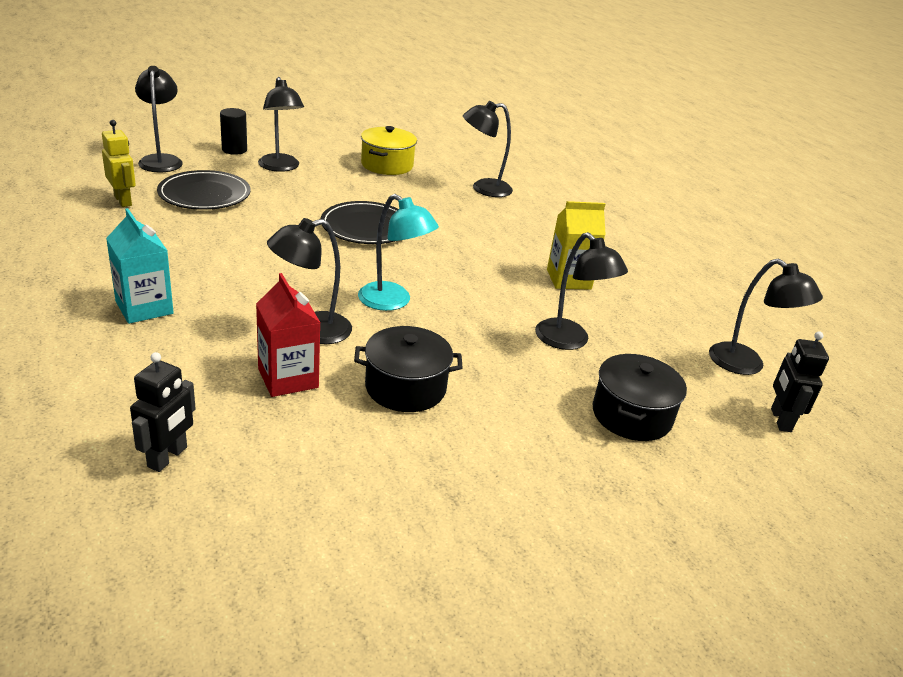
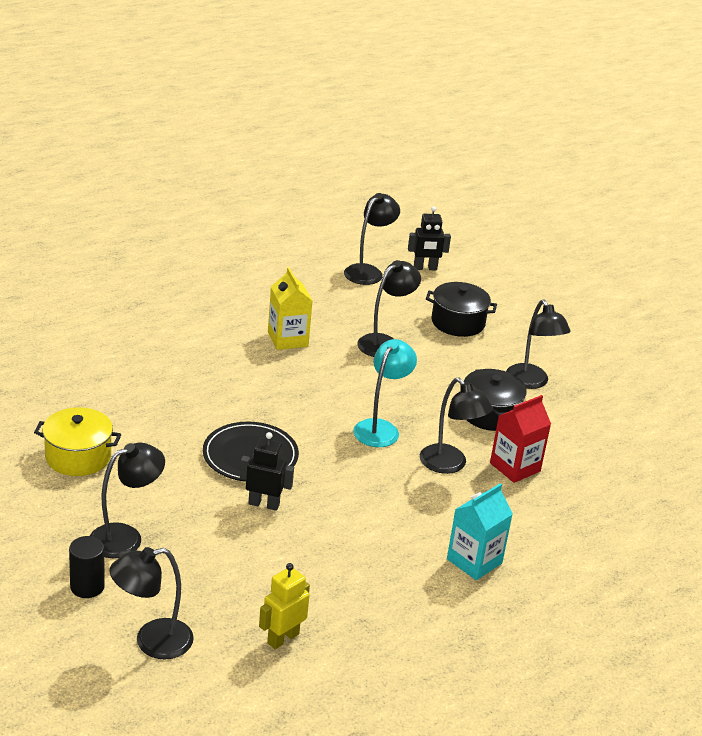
camera: 100 degrees left, 0 degrees up
black robot [130,352,196,472] -> black robot moved to [240,432,294,511]
black plate [157,170,251,210] -> none
black lamp [463,101,513,197] -> black lamp moved to [506,299,570,389]

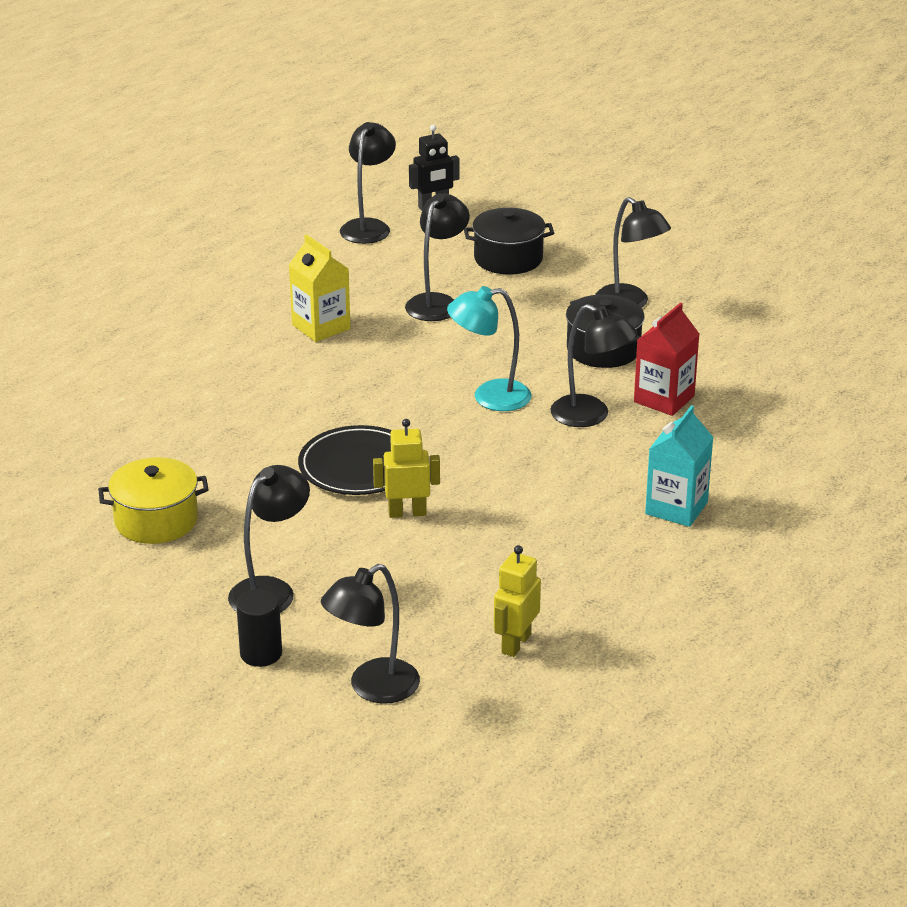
camera: 15 degrees left, 0 degrees up
black robot [240,432,294,511] -> yellow robot [373,419,440,518]
turquoise lamp [353,339,417,447] -> turquoise lamp turned 105 degrees counterclockwise [447,286,531,411]

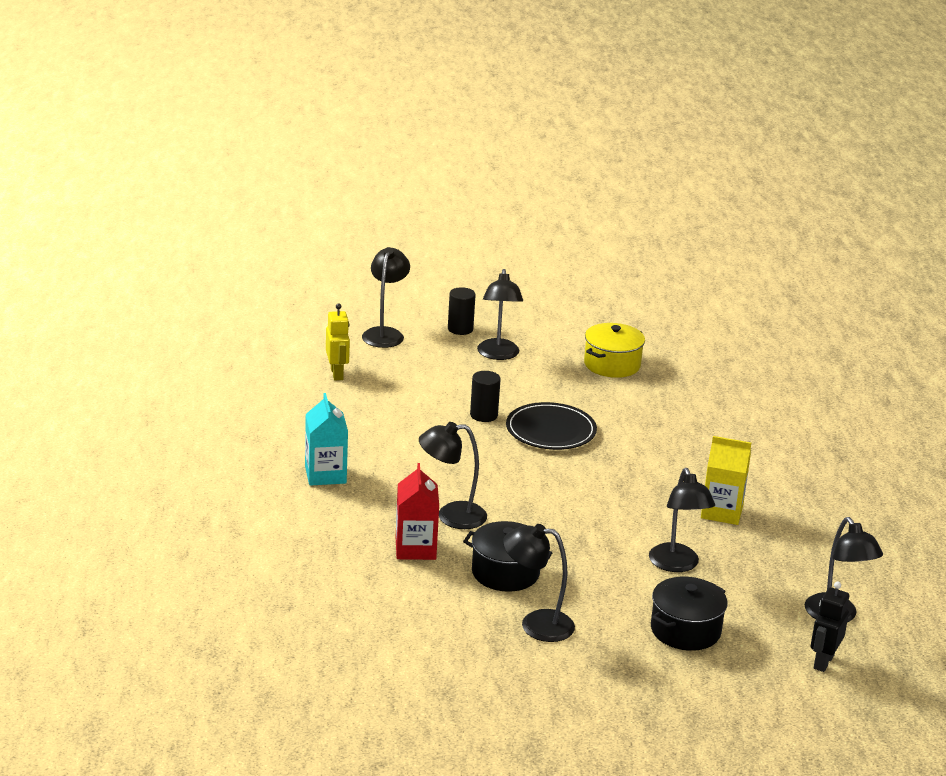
camera: 140 degrees right, 5 degrees down
yellow robot [373,419,440,518] -> black cylinder [470,371,501,422]
turquoise lamp [447,286,531,411] -> none

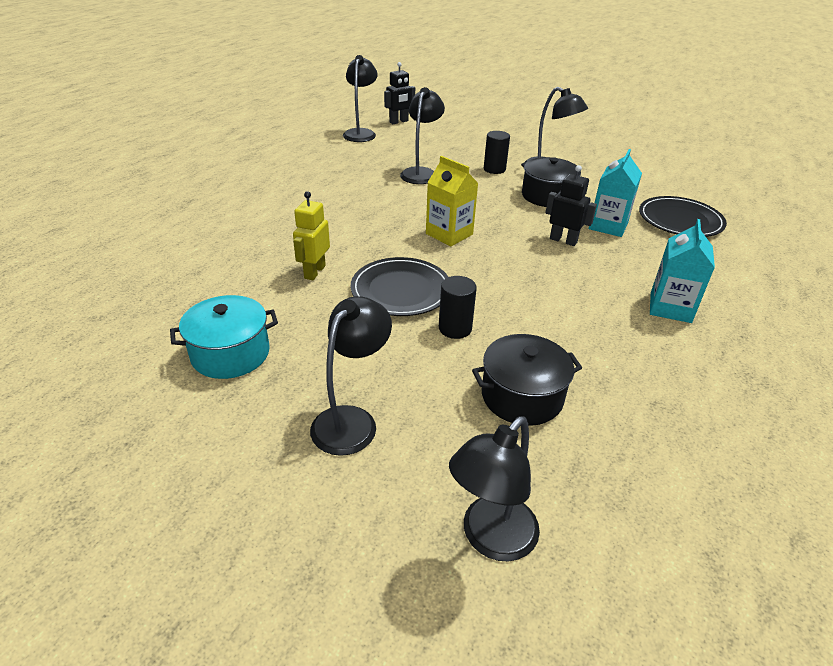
camera: 150 degrees left, 10 degrees up
yellow robot [326,303,350,380] -> yellow robot moved to [293,191,330,280]
red carton [396,463,439,560] -> turquoise carton [589,149,642,237]
black lamp [419,422,487,529] -> black robot [545,165,597,246]
black cylinder [448,287,476,335] -> black cylinder moved to [484,131,510,174]
yellow pot [584,323,645,378] -> turquoise pot [170,295,278,379]
black pot [651,577,727,651] -> black pot moved to [472,334,582,426]
yellow carton [701,436,751,525] -> yellow carton moved to [426,156,478,246]
none -> black plate [639,196,727,237]

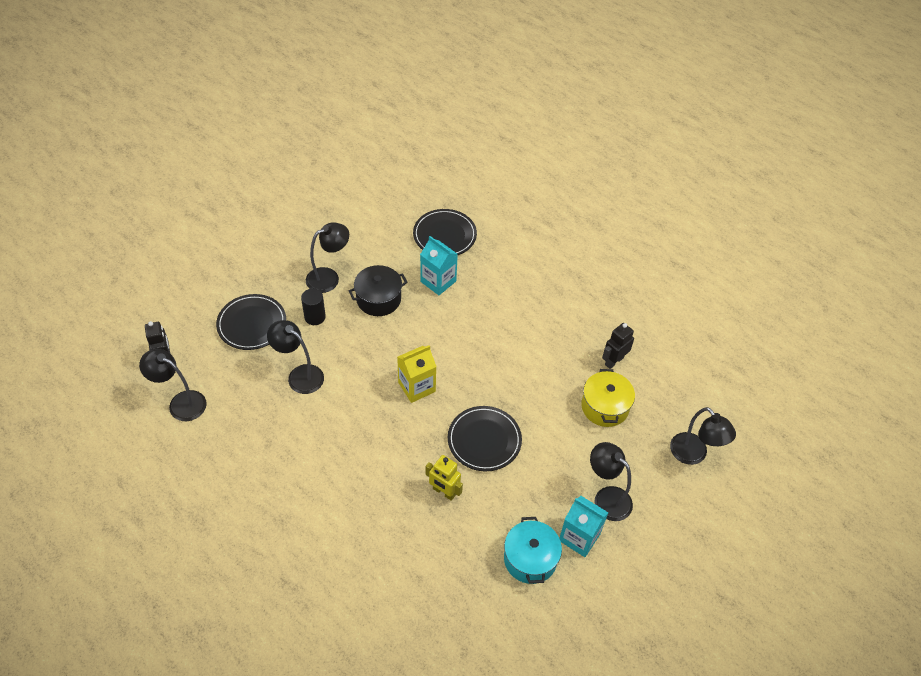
camera: 75 degrees left, 15 degrees up
black cylinder [439,276,477,339] -> none
black pot [472,334,582,426] -> yellow pot [581,369,635,427]
black robot [545,165,597,246] -> black robot moved to [602,323,634,369]
turquoise carton [650,219,715,323] -> turquoise carton moved to [559,496,608,557]
none -> black plate [216,294,286,350]

